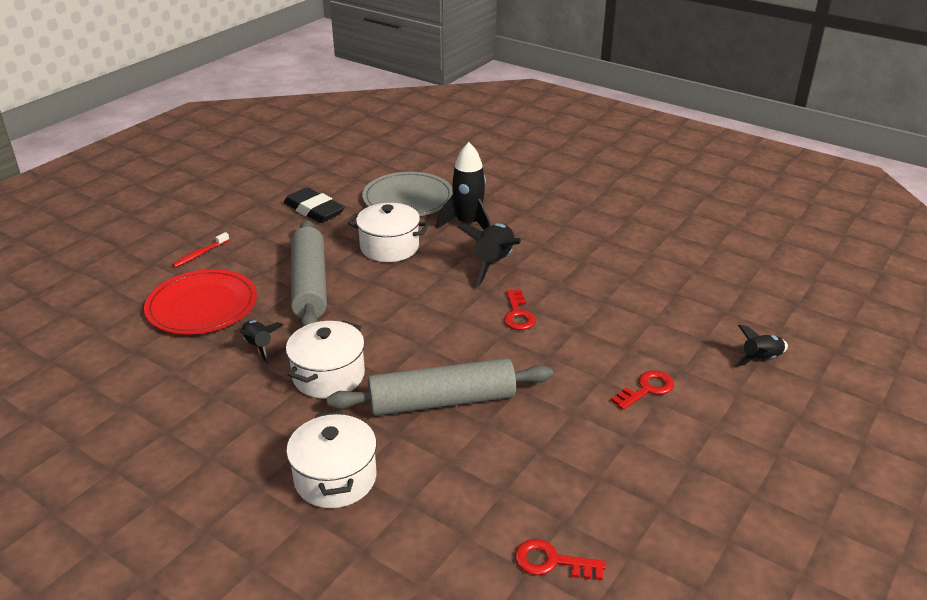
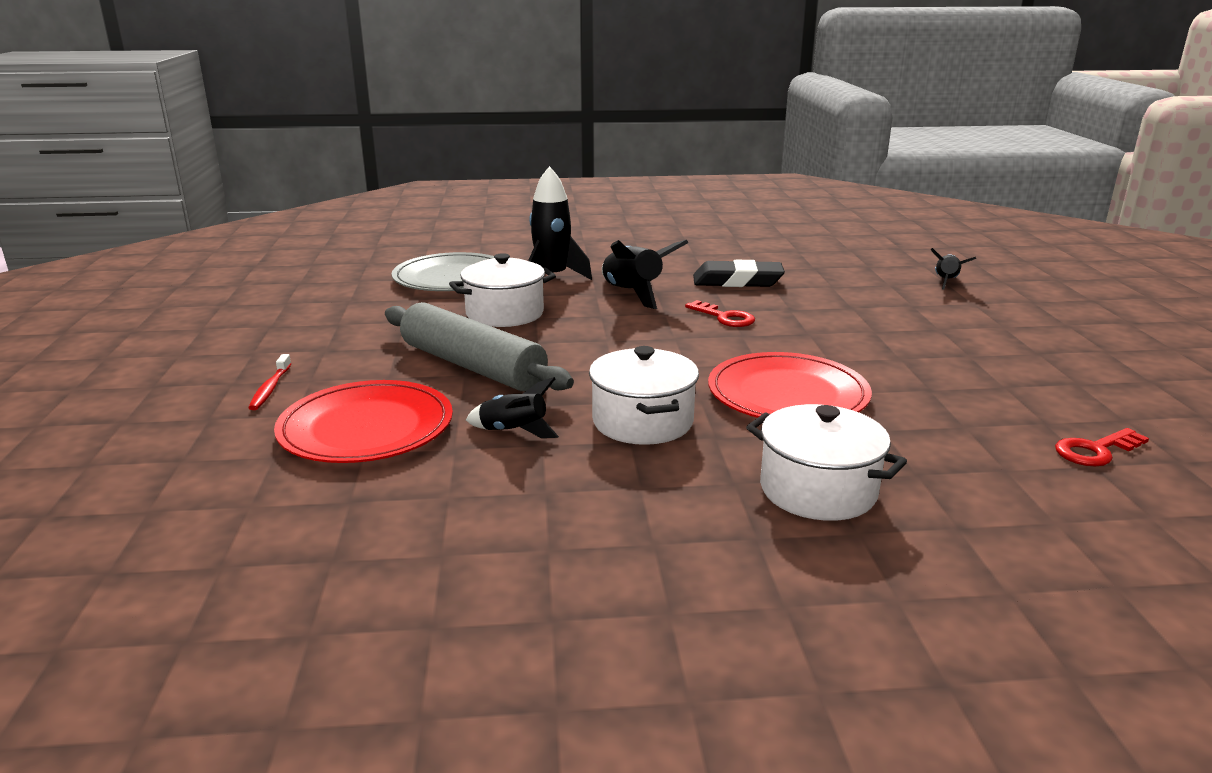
camera: 40 degrees left, 10 degrees down
black eraser [284,187,345,223] -> black eraser moved to [693,260,785,287]
grey rolling pin [327,358,553,416] -> red plate [708,352,872,418]
red key [611,370,674,410] -> none

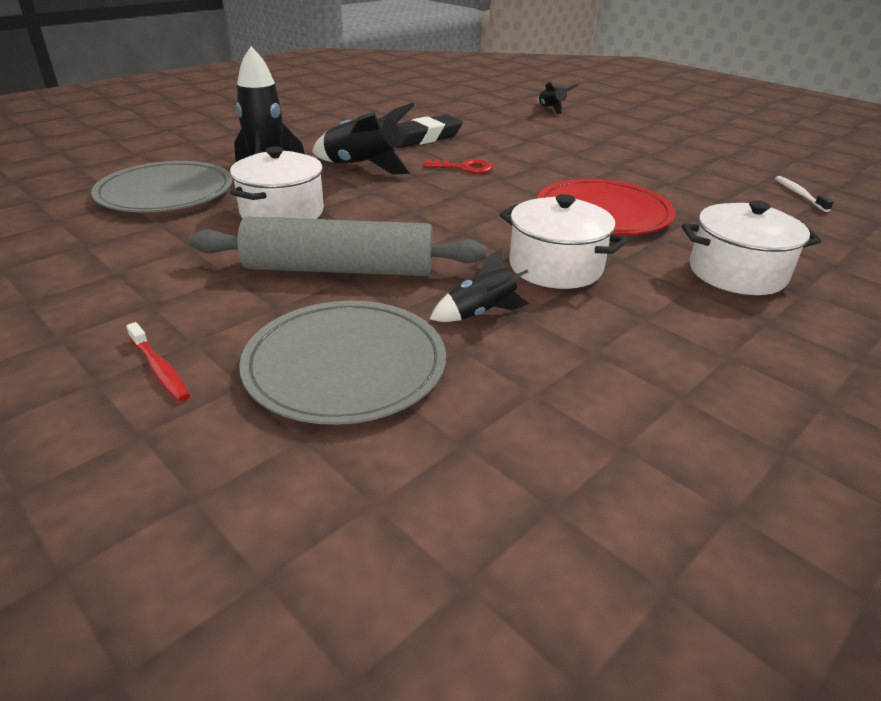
camera: 40 degrees left, 10 degrees up
red plate [274,380,453,463] -> grey plate [239,301,446,425]
red key [1055,428,1149,466] -> white toothbrush [775,176,834,212]

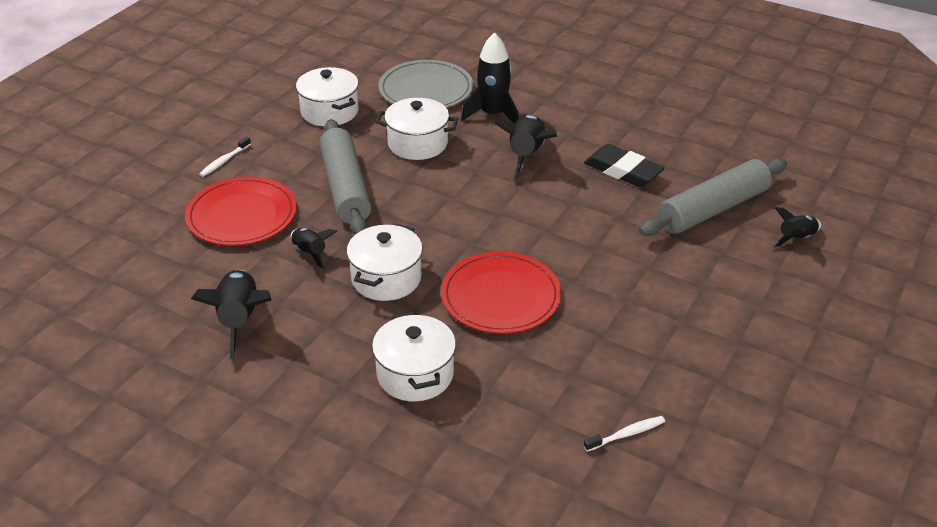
camera: 75 degrees right, 5 degrees up
red toothbrush [126,322,190,402] -> white toothbrush [199,136,251,177]
grey plate [239,301,446,425] -> red plate [185,177,297,246]
red key [423,159,493,174] -> none
none -> black rocket [191,270,272,359]
none -> white pot [296,67,359,126]
none -> grey rolling pin [639,158,787,236]

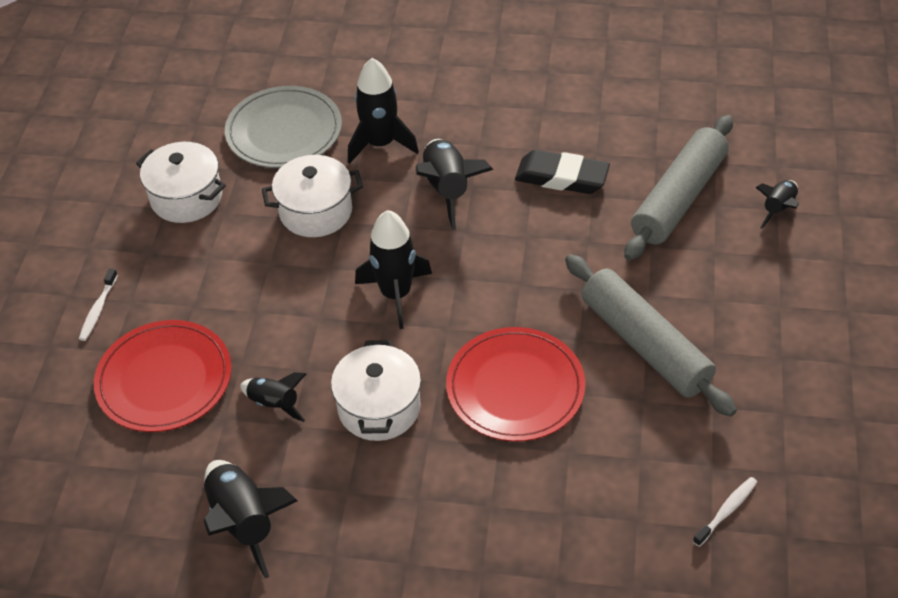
camera: 20 degrees left, 10 degrees up
grey rolling pin [319,119,371,235] -> grey rolling pin moved to [565,254,737,417]
white pot [372,312,456,401] -> none
none -> black rocket [355,210,432,329]

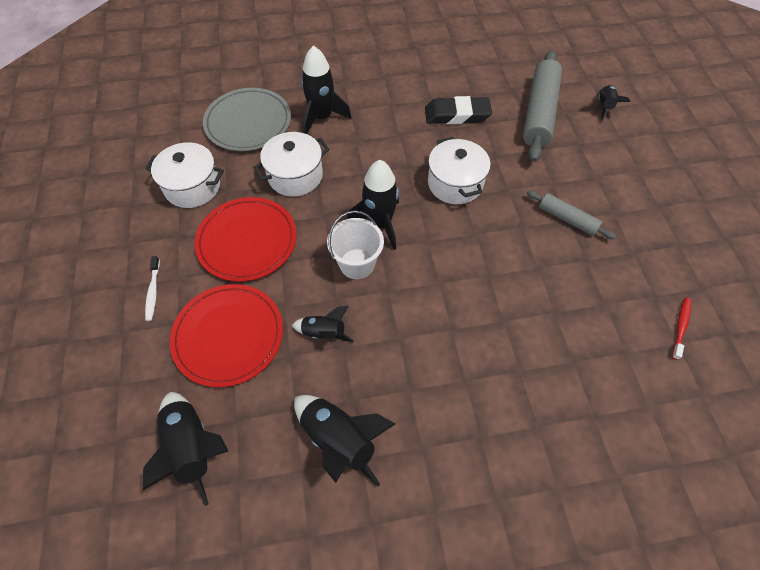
camera: 20 degrees left, 10 degrees up
white pot [331,340,421,441] -> white pot moved to [428,137,491,204]
black rocket [416,139,493,230] -> black rocket moved to [143,392,229,506]
red plate [446,327,586,442] -> red plate moved to [195,197,297,282]
grey rolling pin [565,254,737,417] -> grey rolling pin [527,190,616,239], size x0.54
white toothbrush [693,477,757,547] -> red toothbrush [672,297,691,360]
none -> white bucket [327,211,384,279]

